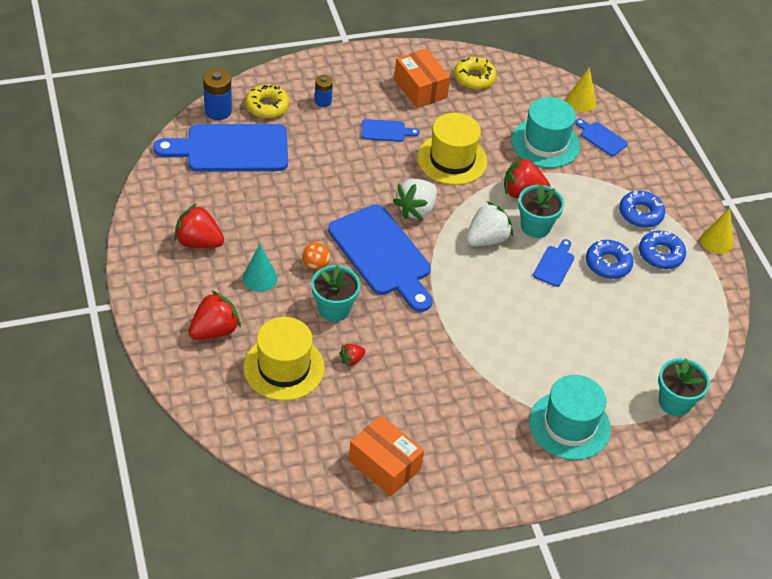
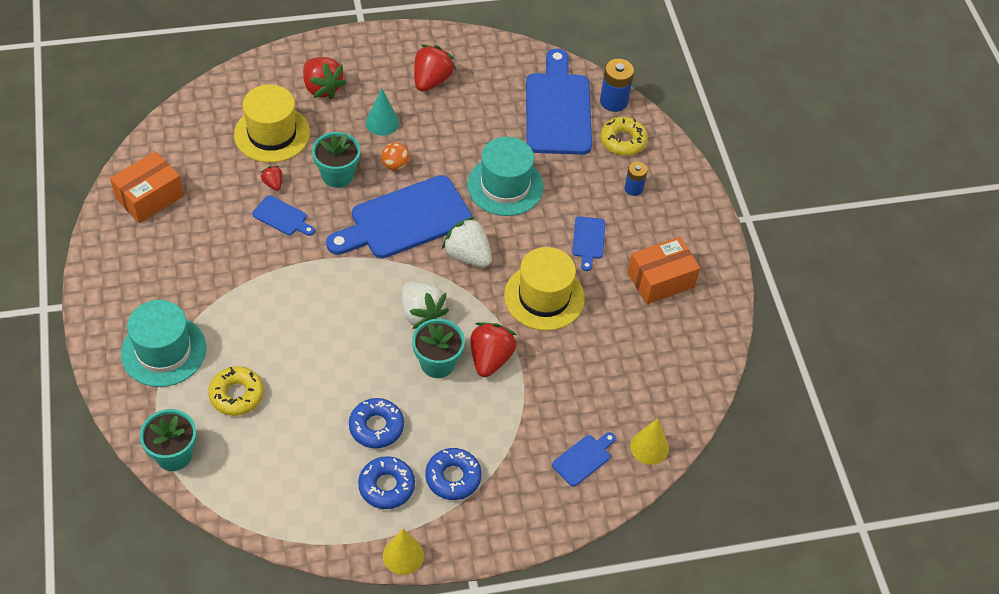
camera: 95 degrees right, 5 degrees up
yellow donut [454,57,497,90] -> yellow donut moved to [208,366,264,416]
turquoise hat [511,97,580,168] -> turquoise hat moved to [467,137,544,216]
blue cutting board [533,239,574,287] -> blue cutting board moved to [252,195,315,236]

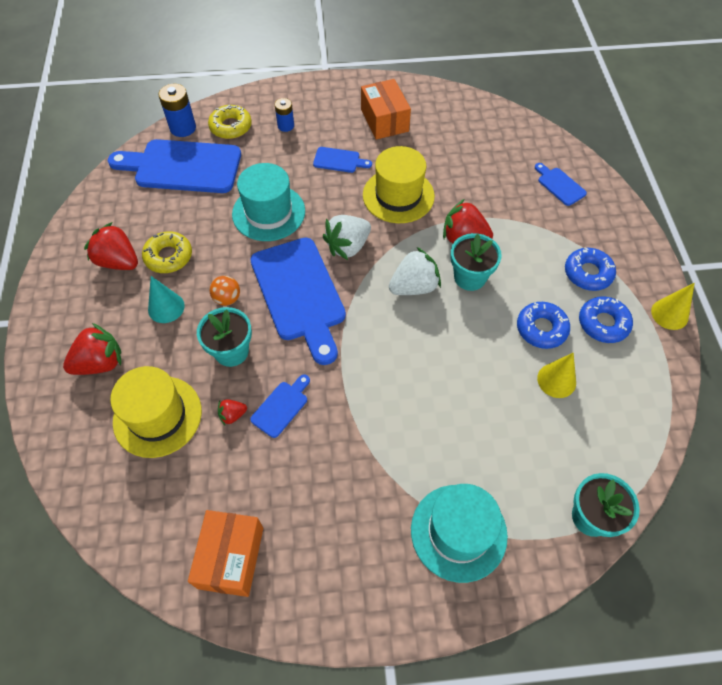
camera: 80 degrees left, 5 degrees up
orange box [110,151,184,223] -> orange box turned 45 degrees clockwise [188,510,263,597]
yellow donut [208,366,264,416] -> yellow donut moved to [142,231,192,273]
yellow cone [630,418,669,465] -> yellow cone moved to [537,352,576,398]

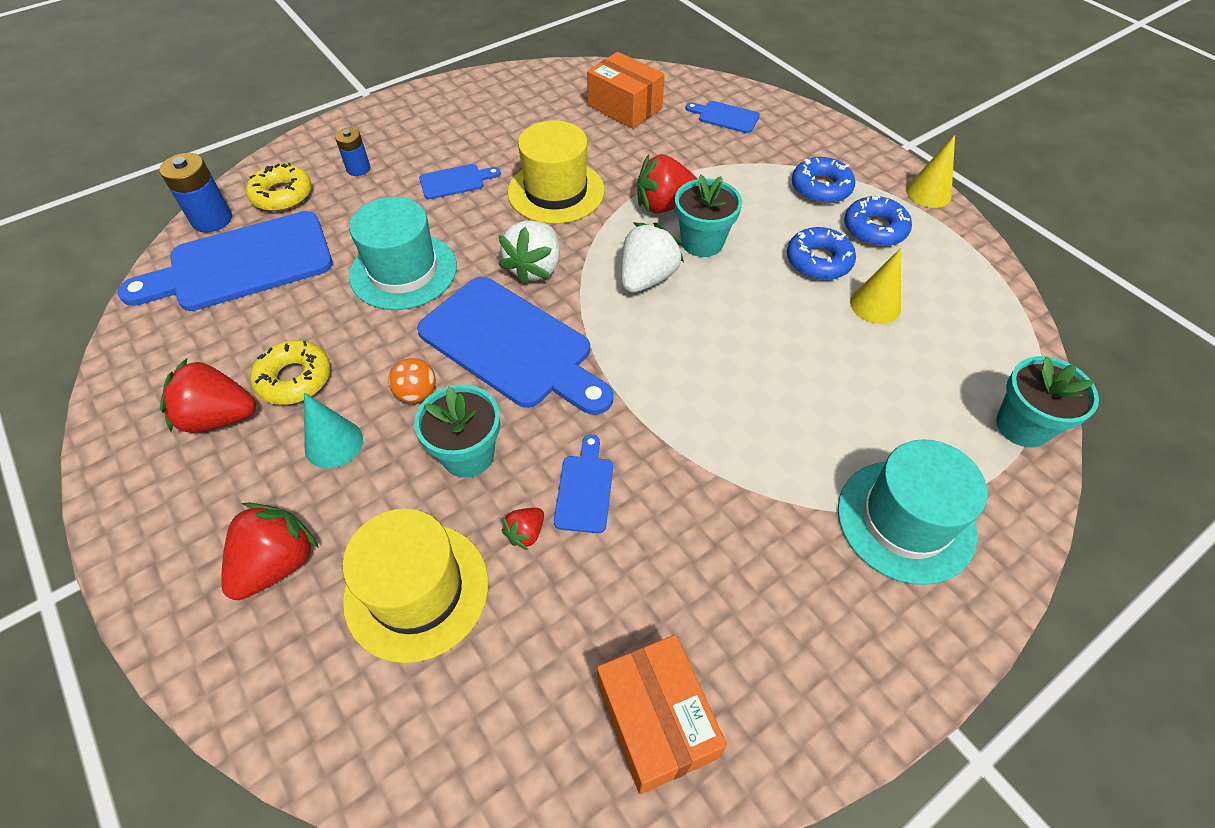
camera: 30 degrees left, 5 degrees down
orange box [361,79,411,140] -> orange box moved to [587,52,665,129]

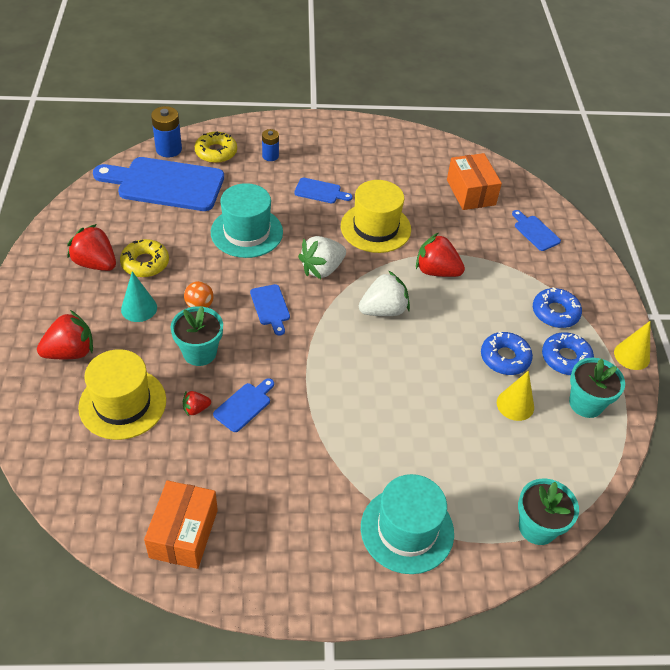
camera: 30 degrees right, 5 degrees down
blue cutting board [417,277,613,415] -> blue cutting board [250,284,290,335], size x0.45
turquoise flower pot [675,175,742,257] -> turquoise flower pot moved to [569,358,625,418]

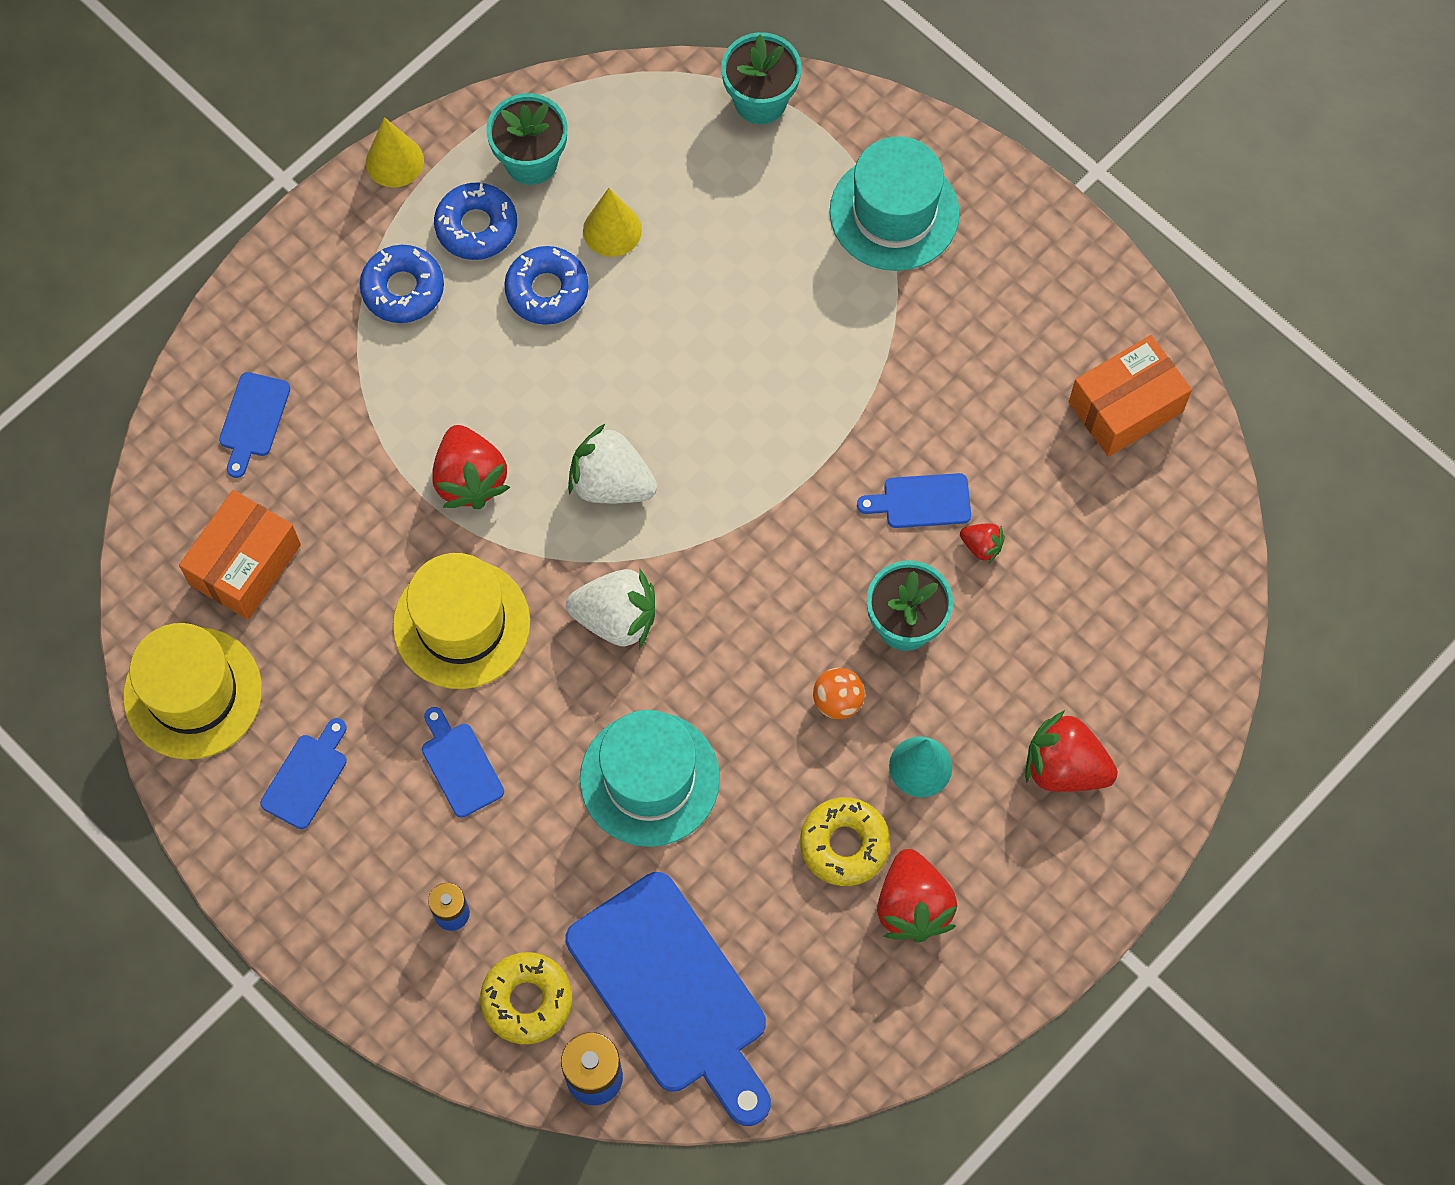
camera: 130 degrees left, 20 degrees up
yellow hat [78,349,166,440] -> yellow hat moved to [123,623,262,760]
blue cutting board [250,284,290,335] -> blue cutting board moved to [260,718,347,829]

